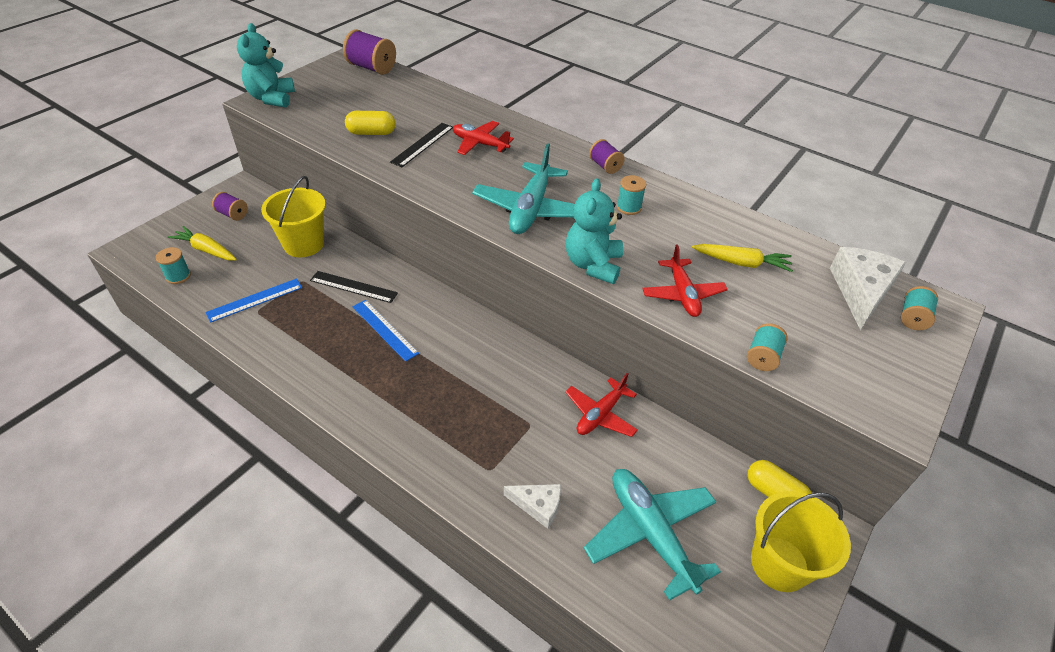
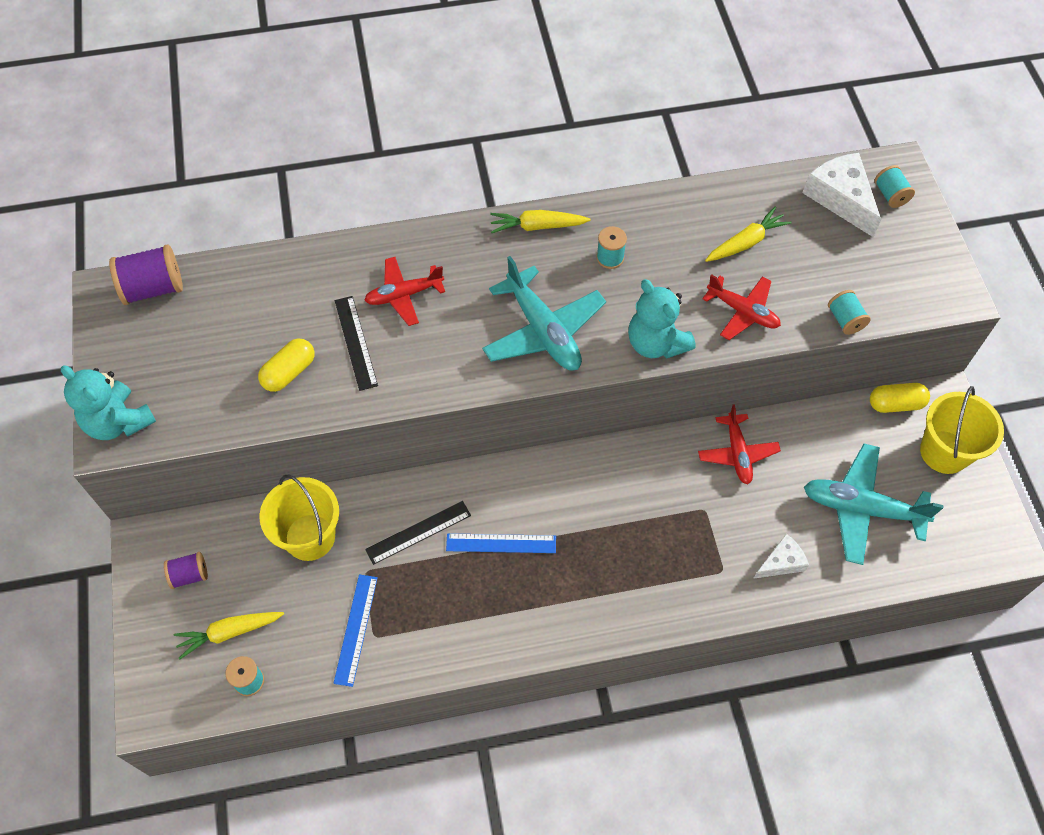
camera: 45 degrees left, 15 degrees up
purple spool [589,139,625,174] -> yellow carrot [490,210,591,233]

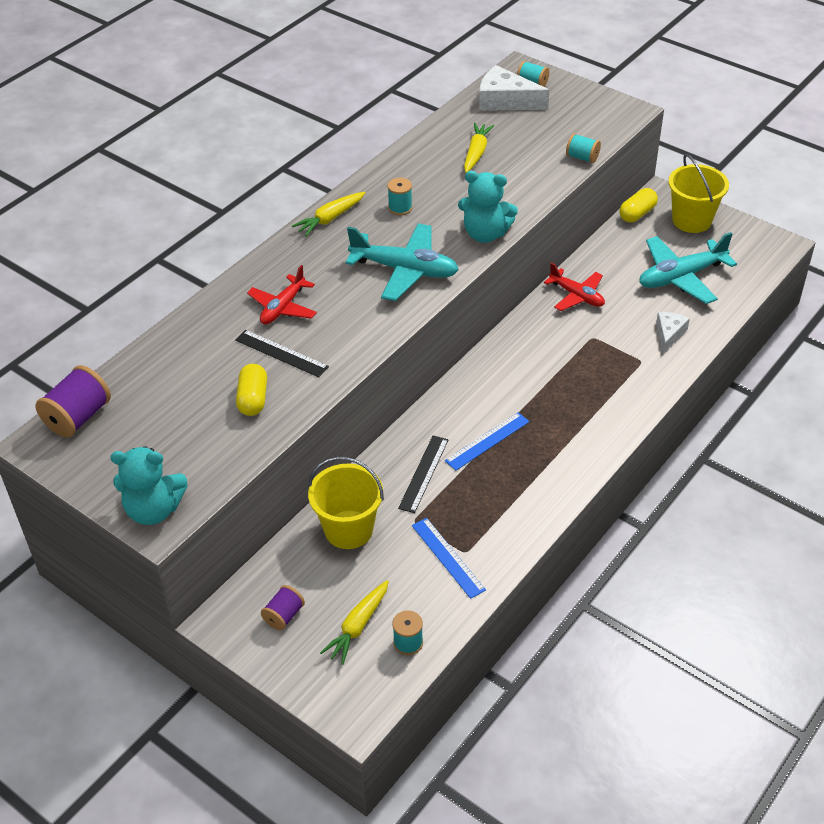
camera: 40 degrees left, 15 degrees down
red plane [702,274,781,340] -> none

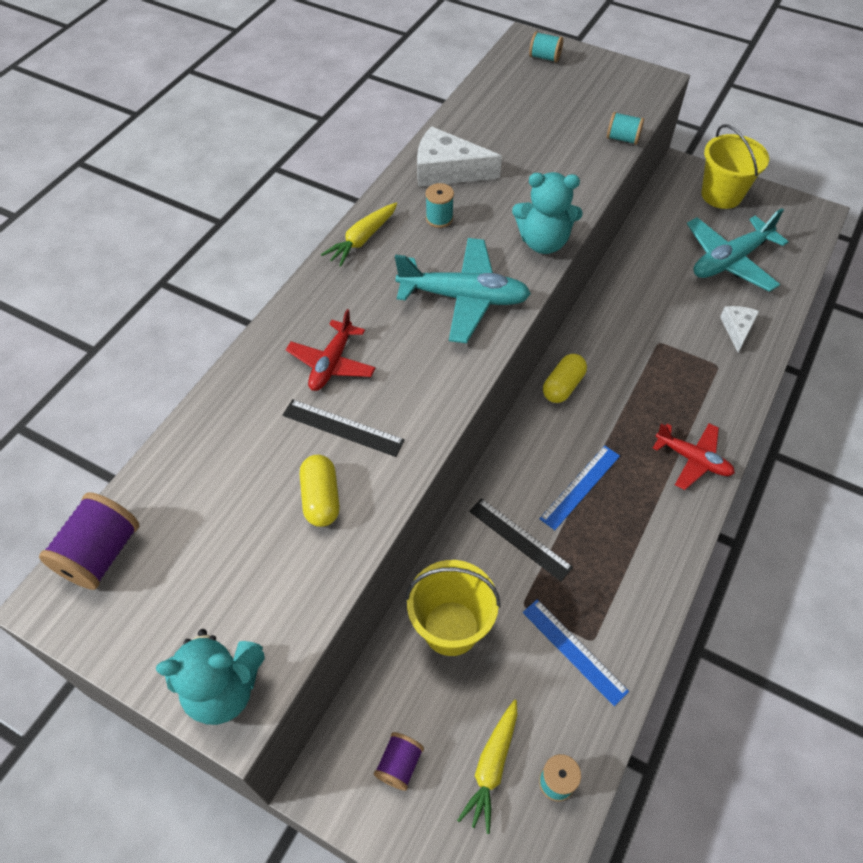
camera: 10 degrees left, 10 degrees up
black ruler [398,435,449,513] -> black ruler turned 60 degrees counterclockwise [469,498,573,581]
yellow carrot [464,123,494,173] -> none
white cheese [479,65,550,111] -> white cheese moved to [417,126,502,187]
red plane [544,262,605,311] -> red plane moved to [653,423,735,490]
yellow capsule [619,188,658,222] -> yellow capsule moved to [543,354,587,403]

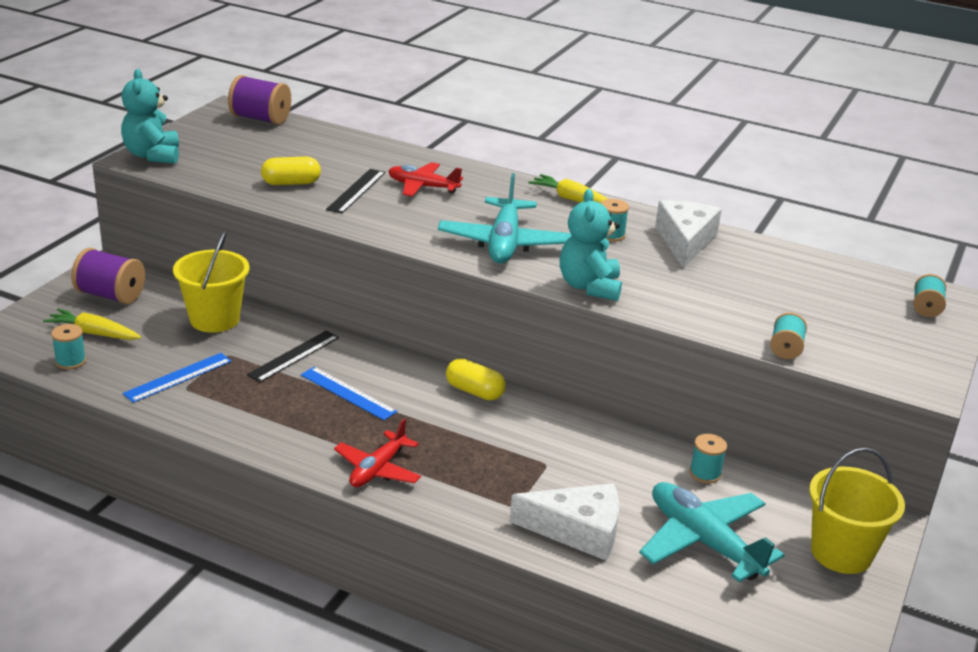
camera: 85 degrees right, 25 degrees down
purple spool [374,732,424,791] -> purple spool [71,248,145,304], size x1.68
white cheese [720,306,760,352] -> white cheese [510,483,619,561], size x1.70
none -> turquoise spool [689,434,727,484]

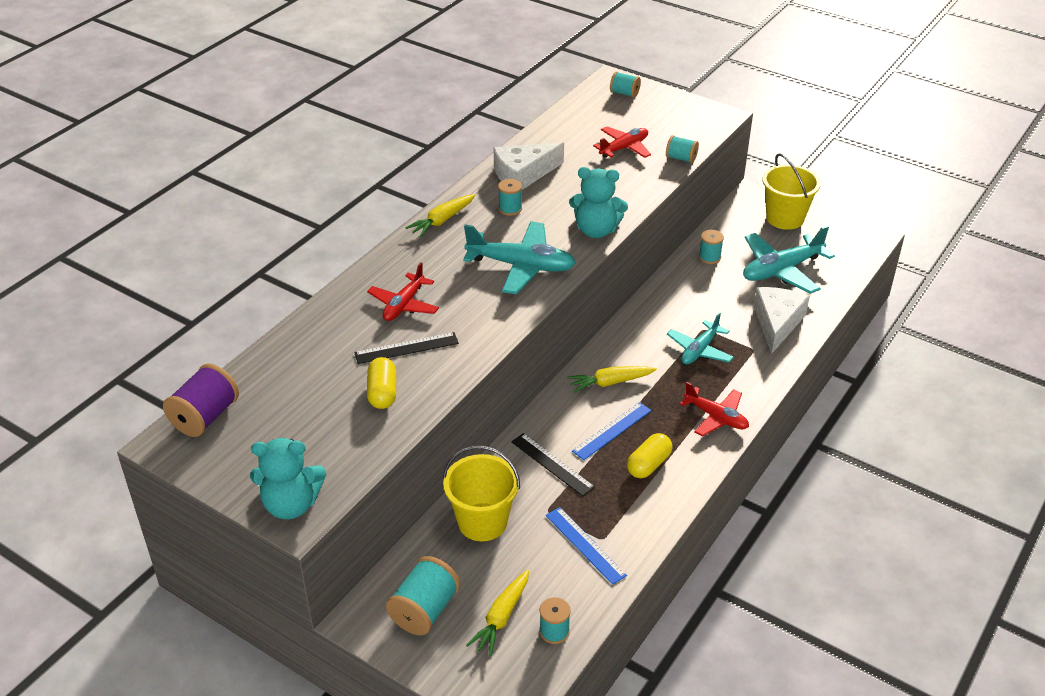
camera: 80 degrees left, 10 degrees up
purple spool [71,248,145,304] -> turquoise spool [386,556,460,636]
black ruler [326,169,386,214] -> black ruler turned 45 degrees counterclockwise [354,332,459,364]
yellow capsule [446,358,506,401] -> yellow capsule moved to [627,433,673,478]
white cheese [655,200,722,269] -> white cheese turned 45 degrees counterclockwise [494,142,564,190]
none -> yellow carrot [567,366,657,393]
none -> red plane [593,126,651,158]
none -> turquoise plane [667,312,734,364]

